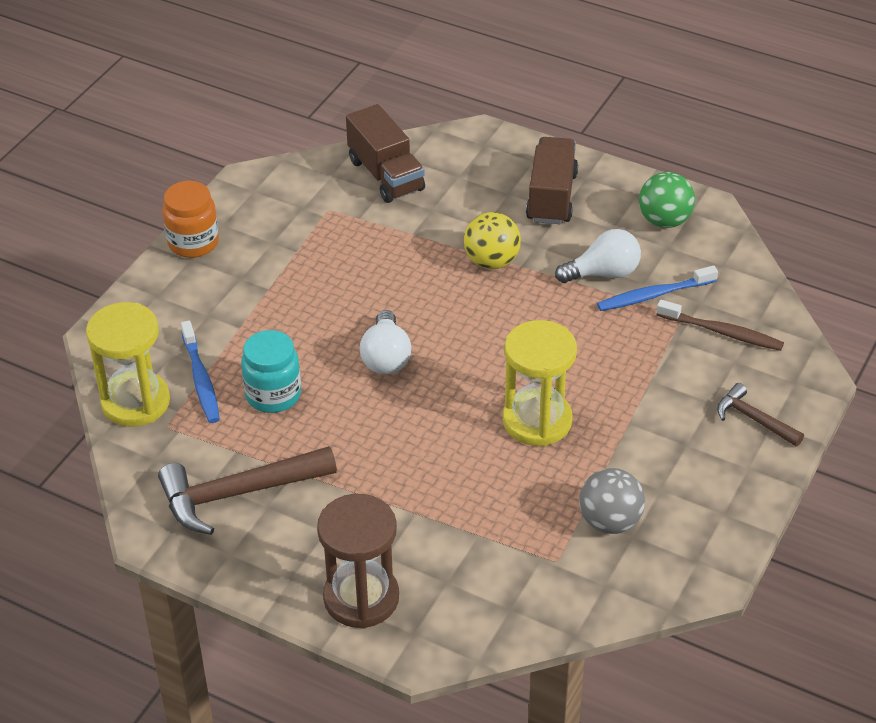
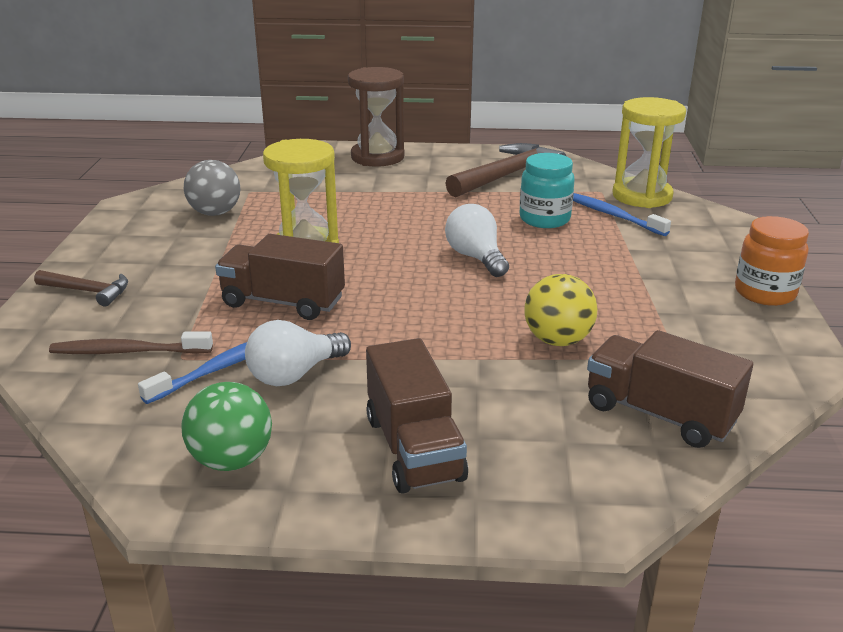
camera: 155 degrees right, 15 degrees down
yellow ball [464,212,521,269] -> yellow ball moved to [524,274,597,346]
none -> brown truck [215,234,345,320]

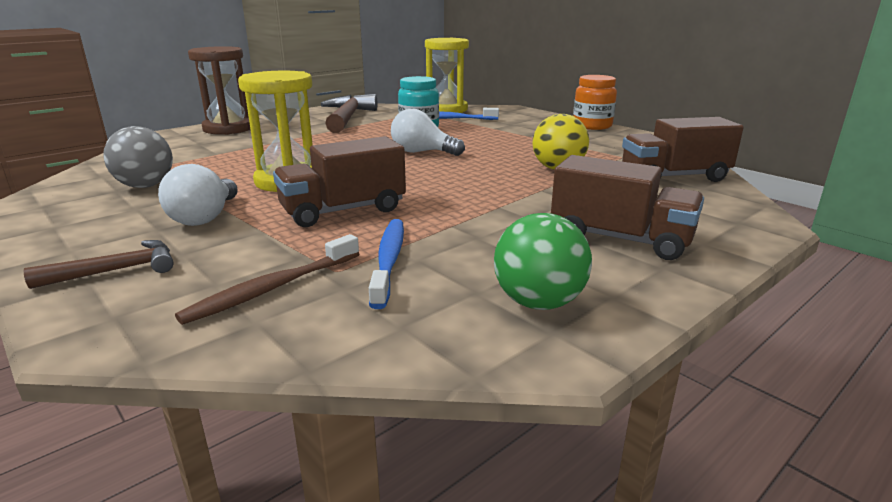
camera: 45 degrees left, 5 degrees down
white light bulb [245,320,351,386] -> white light bulb moved to [158,164,238,226]

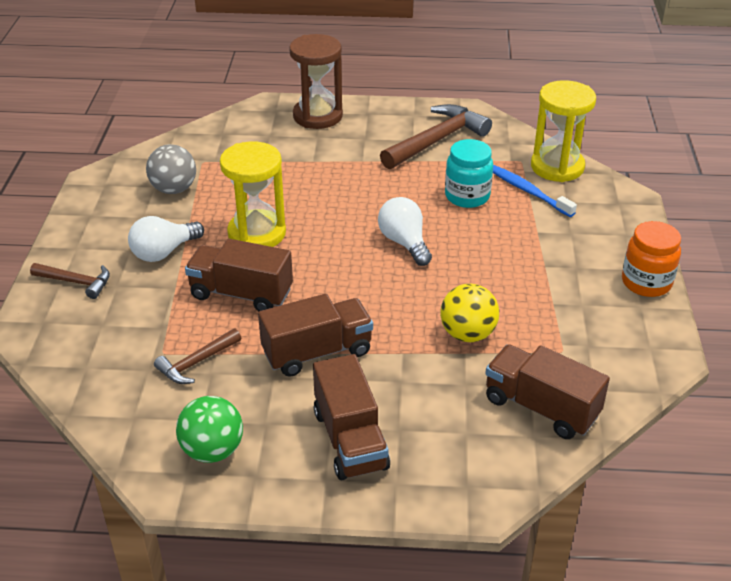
camera: 45 degrees right, 15 degrees up
brown toothbrush [175,234,359,325] -> none
blue toothbrush [369,219,404,309] -> brown hammer [154,328,241,384]
none -> brown truck [258,294,373,377]

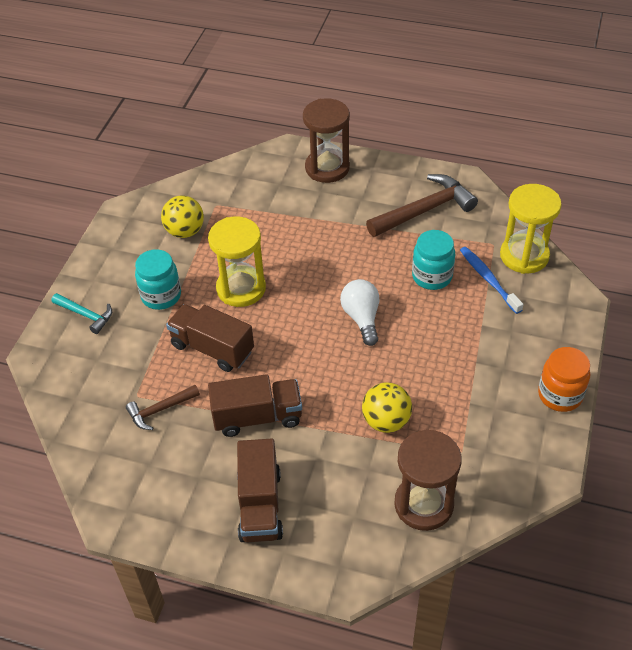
camera: 15 degrees right, 10 degrees up
brown hammer [30,263,110,299] -> turquoise hammer [52,293,112,334]
white light bulb [128,216,204,262] -> turquoise jar [135,249,181,310]
grey ball [146,144,196,194] -> yellow ball [161,195,204,238]
green ball [176,396,243,463] -> none
brown truck [485,344,610,439] -> brown hourglass [394,429,462,531]

